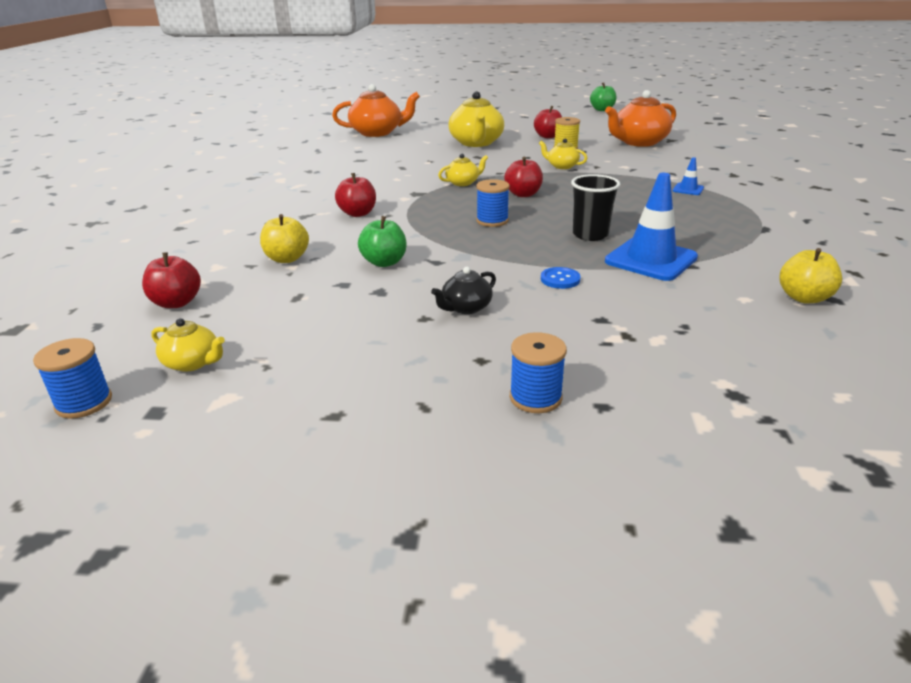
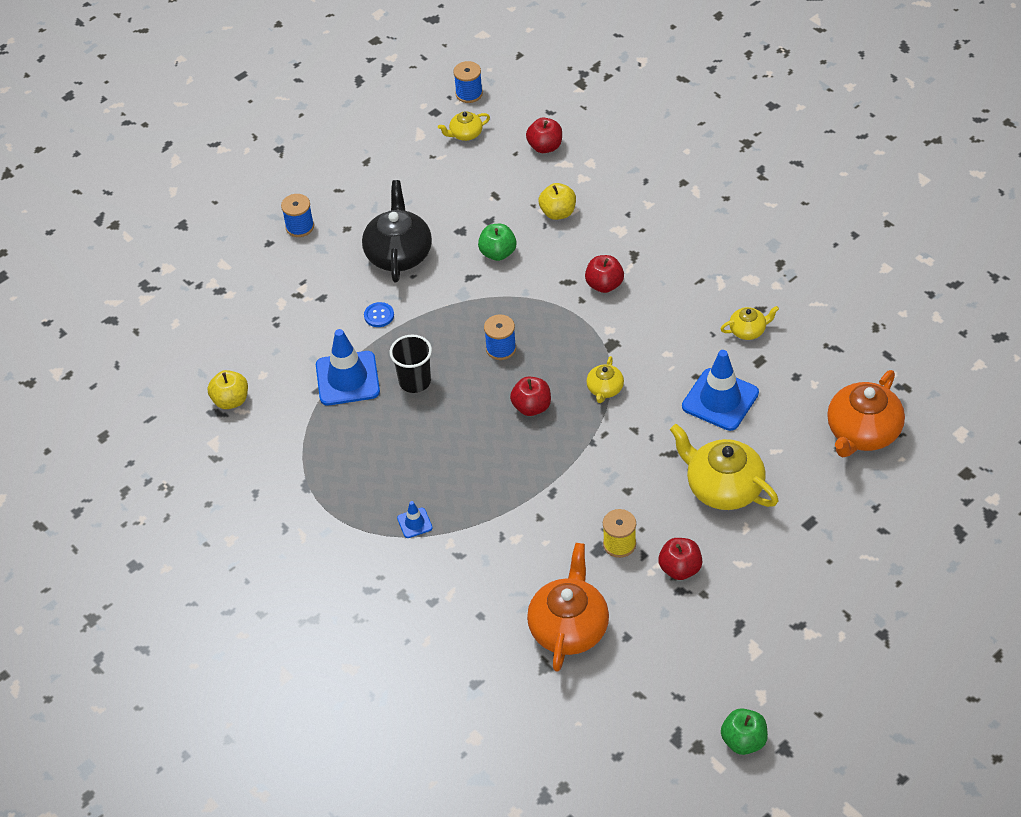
camera: 135 degrees right, 20 degrees up
black teapot [431,267,496,314] -> black teapot [362,180,432,282], size x1.98
yellow teapot [539,138,588,169] -> yellow teapot moved to [721,306,779,340]
none -> blue traffic cone [682,350,759,431]

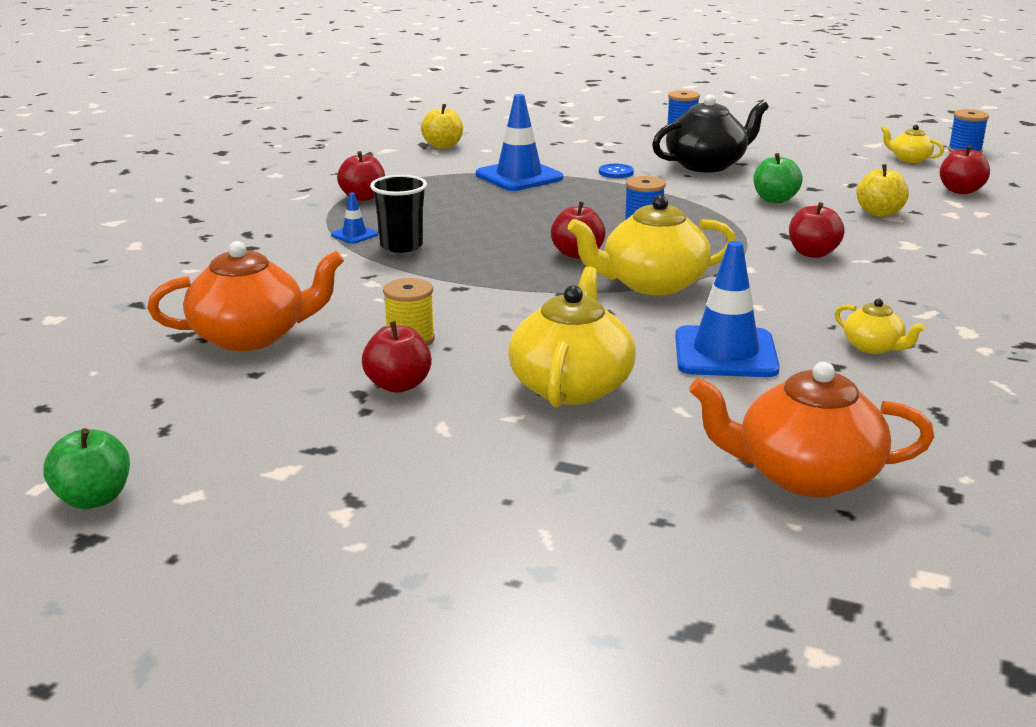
camera: 60 degrees right, 25 degrees down
black cup [389,335,432,393] -> black cup moved to [370,175,427,253]
yellow teapot [586,356,624,403] -> yellow teapot [568,195,736,295], size x1.98
none -> red apple [337,151,385,201]

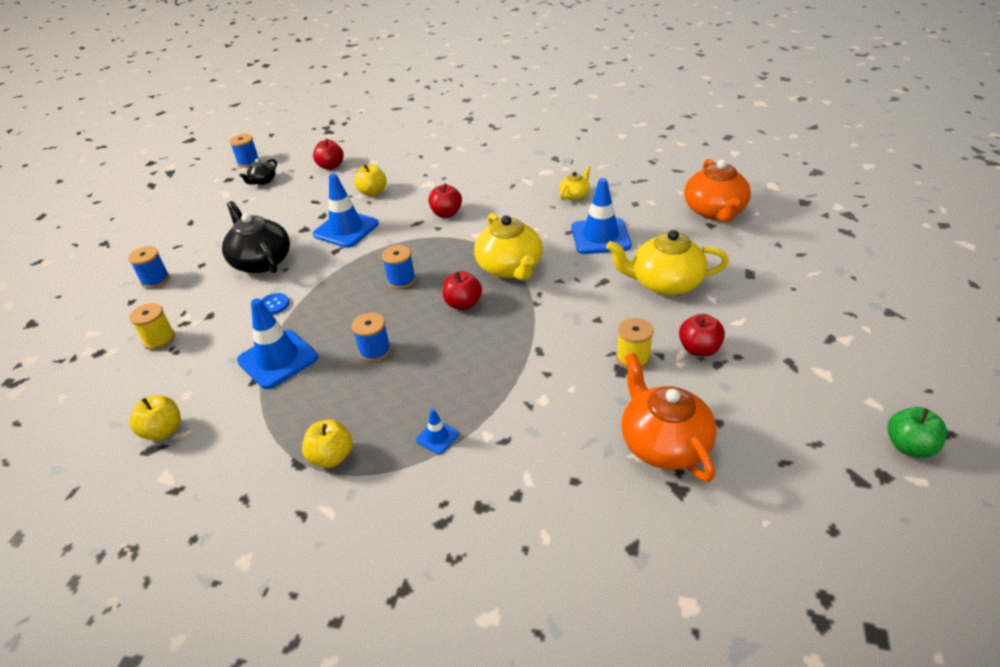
camera: 95 degrees left, 15 degrees up
red apple [337,151,385,201] -> yellow apple [302,419,353,468]
black cup [370,175,427,253] -> none
green apple [753,153,803,203] -> blue traffic cone [313,174,379,248]
yellow teapot [881,125,944,163] -> black teapot [239,159,277,185]
none -> yellow spool [129,303,175,350]
none -> blue spool [352,313,391,362]

